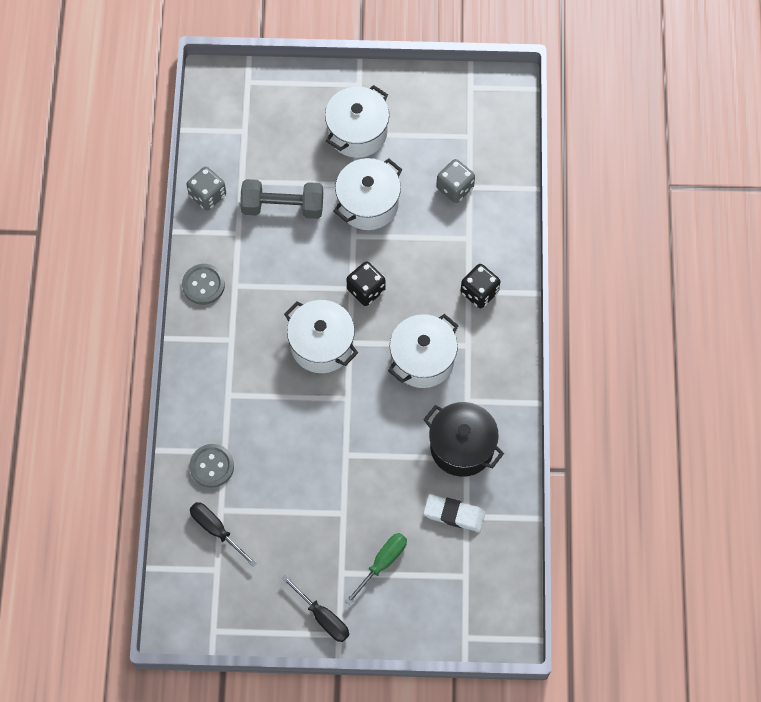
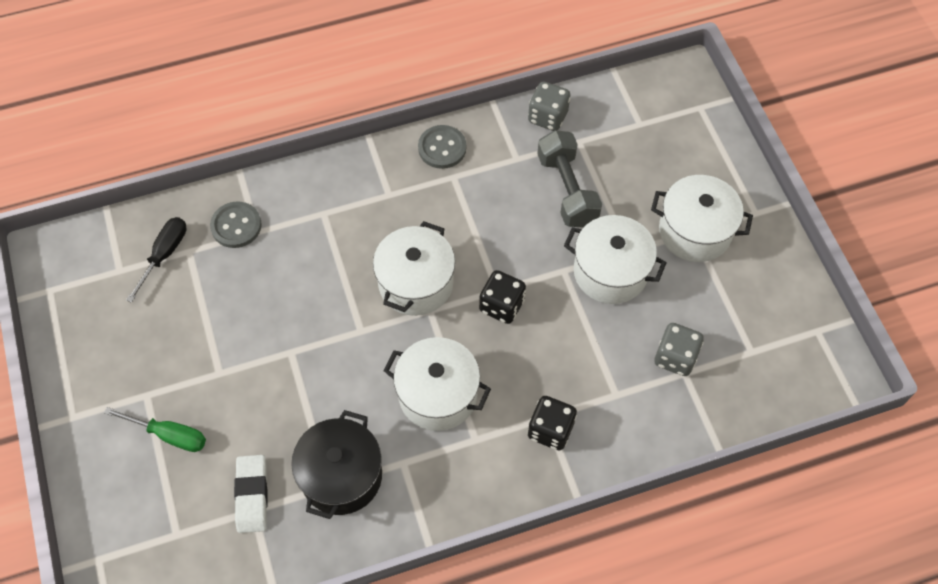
camera: 70 degrees right, 5 degrees down
black screwdriver [281,574,349,642] -> none

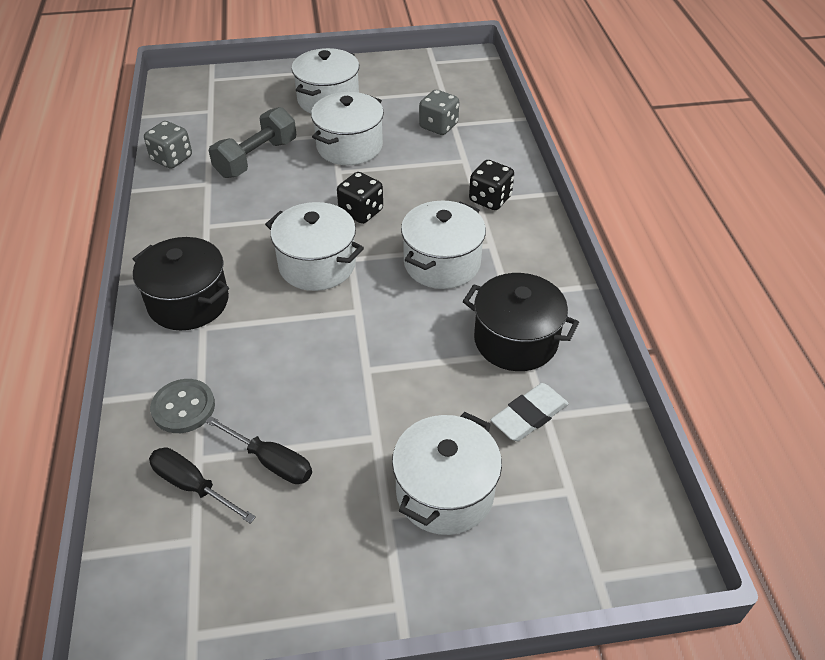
camera: 80 degrees left, 15 degrees down
green screwdriver [104,407,206,452] -> white pot [392,412,502,535]
white eraser [234,455,268,533] -> white eraser turned 45 degrees counterclockwise [491,383,569,441]
grey button [418,125,466,169] -> none
grey dumbbell [537,130,602,227] -> grey dumbbell turned 45 degrees counterclockwise [209,107,296,178]
none -> black pot [133,237,229,330]
none -> black screwdriver [205,416,312,484]

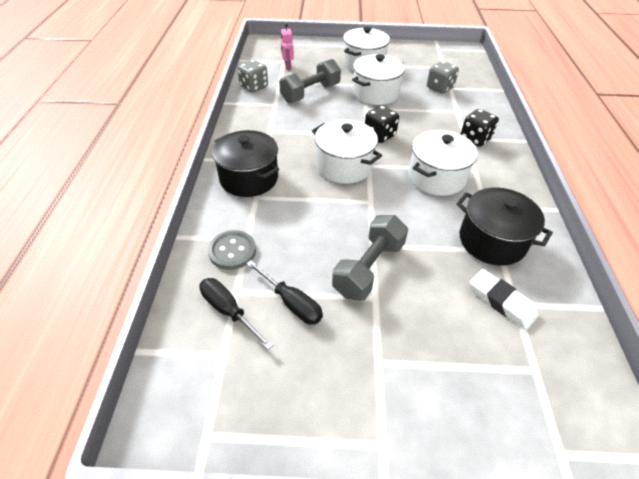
camera: 10 degrees right, 0 degrees up
white pot [392,412,502,535] -> none
white eraser [491,383,569,441] -> white eraser turned 75 degrees clockwise [470,269,539,330]
none -> pink robot [281,23,294,70]
none -> grey dumbbell [332,215,408,301]

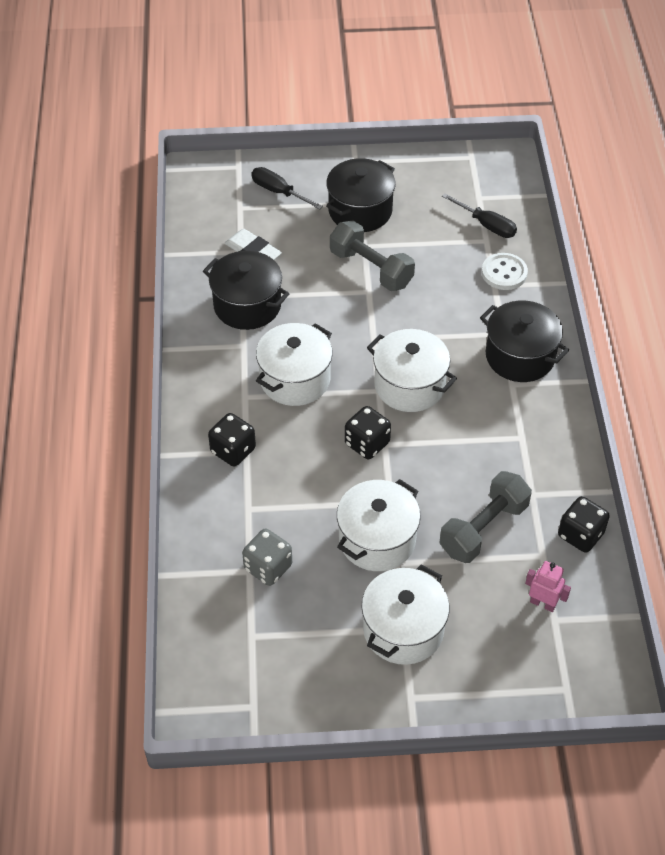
camera: 175 degrees right, 5 degrees up
grey button [208,230,256,270] -> white button [482,253,528,290]
grey dice [237,60,268,92] -> black dice [558,496,610,553]
black screwdriver [246,260,323,325] -> black screwdriver moved to [251,167,323,210]
pink robot [281,23,294,70] -> pink robot turned 45 degrees counterclockwise [525,561,571,612]
grey dumbbell [332,215,408,301] -> grey dumbbell turned 75 degrees counterclockwise [330,221,415,291]
none -> black pot [326,158,396,232]

